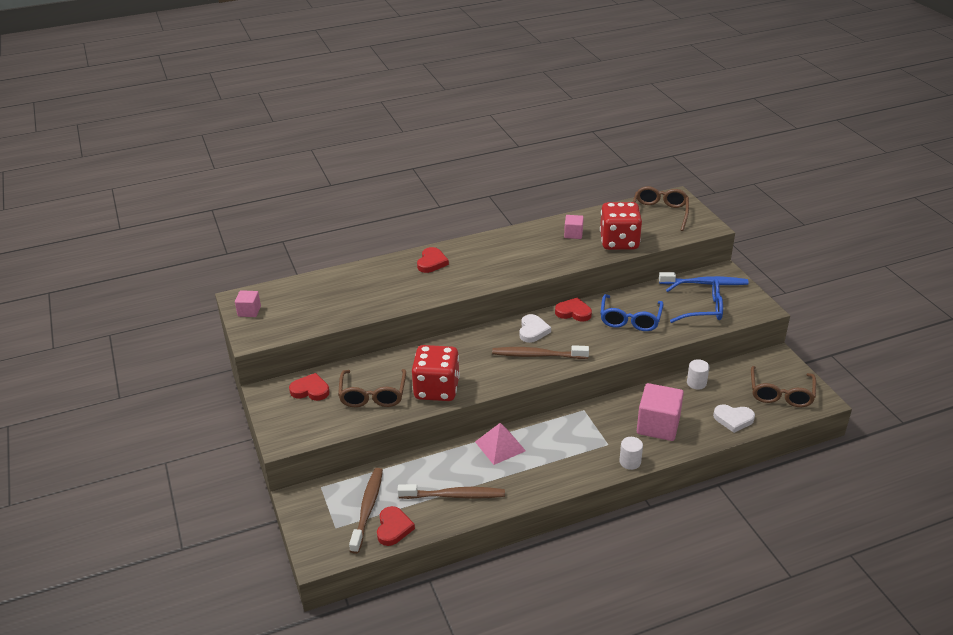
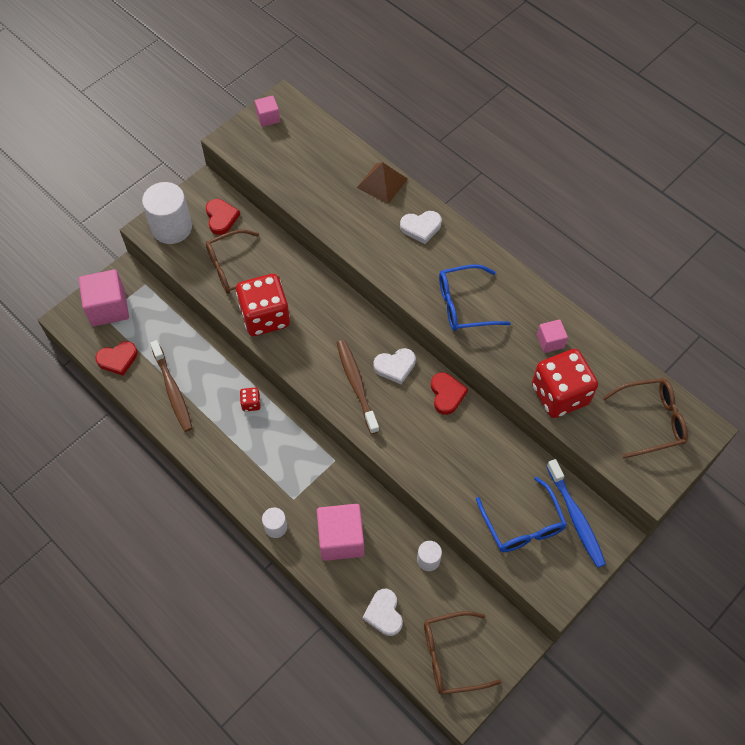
camera: 65 degrees right, 25 degrees up
brown toothbrush [349,468,383,554] -> none
red heart [417,247,449,273] -> white heart [400,211,442,244]
pink pyramid [475,423,526,465] -> red dice [240,388,261,411]
blue glasses [600,294,663,331] -> blue glasses moved to [439,264,511,331]
none -> pink cube [79,269,129,326]
none -> white cylinder [142,182,192,244]
none -> brown pyramid [357,162,408,204]

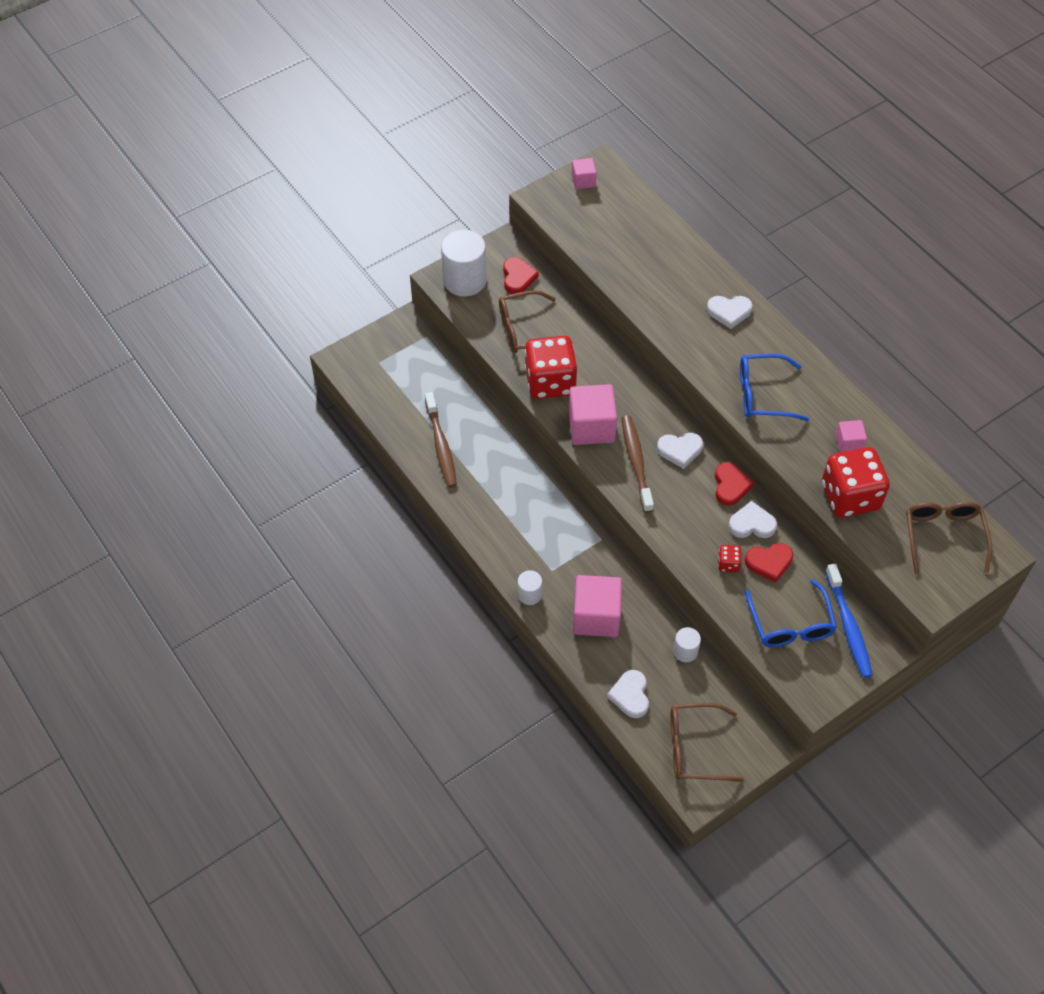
camera: 10 degrees right, 5 degrees down
pink cube [79,269,129,326] -> pink cube moved to [569,384,617,445]
red heart [96,341,138,376] -> red heart moved to [745,543,793,582]
red dice [240,388,261,411] -> red dice moved to [718,545,742,572]
brown pyramid [357,162,408,204] -> none
brown glasses [602,378,688,459] -> brown glasses turned 90 degrees counterclockwise [906,502,992,574]
none -> white heart [728,501,777,538]

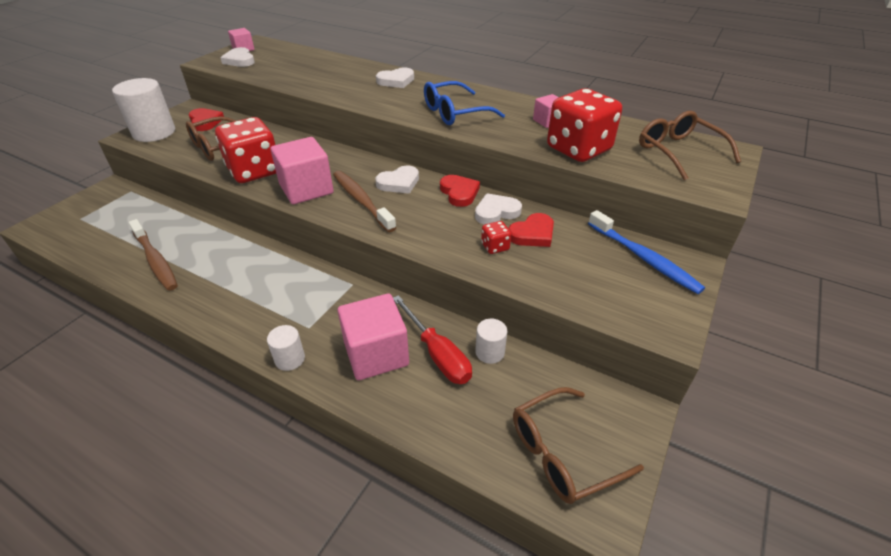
camera: 25 degrees left, 15 degrees down
white heart [607,670,649,718] -> white heart moved to [220,47,255,67]
blue glasses [745,579,837,647] -> none
none -> red screwdriver [393,295,472,384]

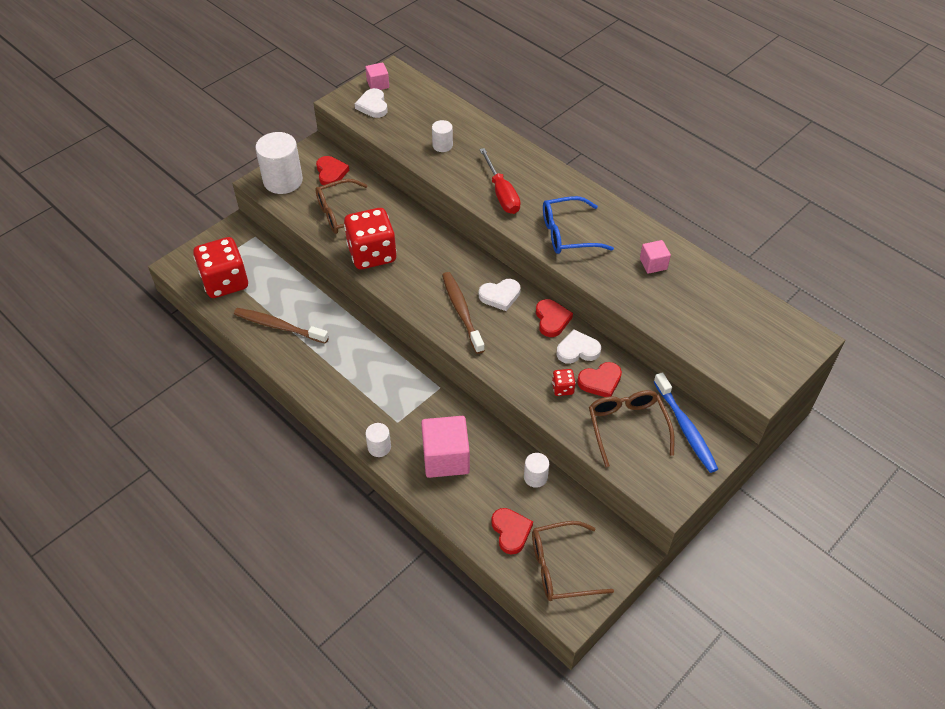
camera: 15 degrees right, 10 degrees up
brown toothbrush [128,219,178,291] -> brown toothbrush turned 135 degrees clockwise [234,308,329,344]
pink cube [270,137,334,204] -> none
white heart [376,68,414,88] -> none
red screwdriver [393,295,472,384] -> red screwdriver moved to [479,148,520,214]
red dice [547,88,622,162] -> red dice moved to [193,237,248,298]
brown glasses [639,111,741,180] -> brown glasses moved to [589,390,675,467]
none -> white cylinder [432,120,453,152]
none -> red heart [491,508,533,554]

